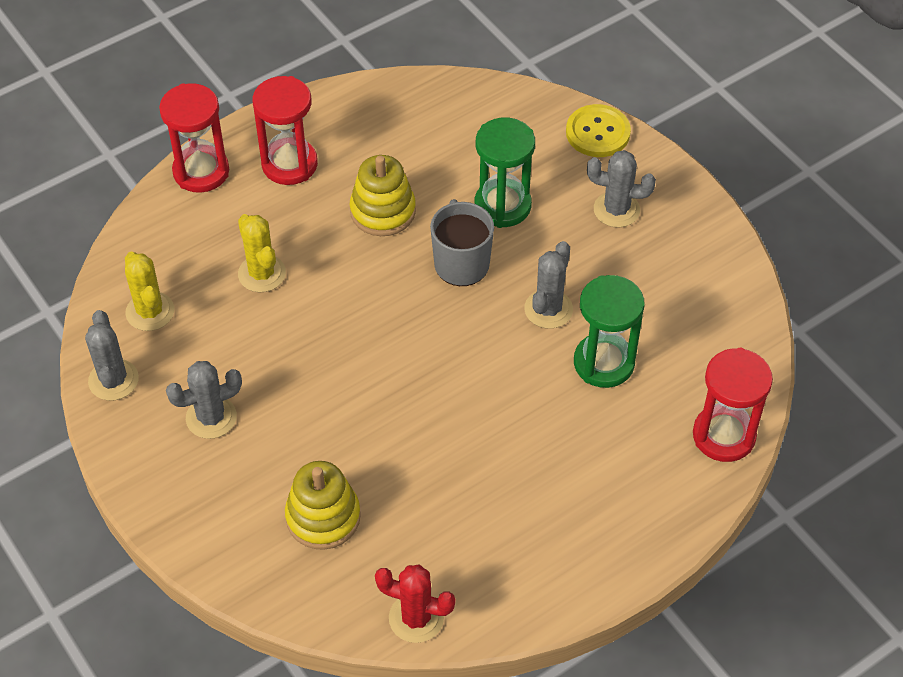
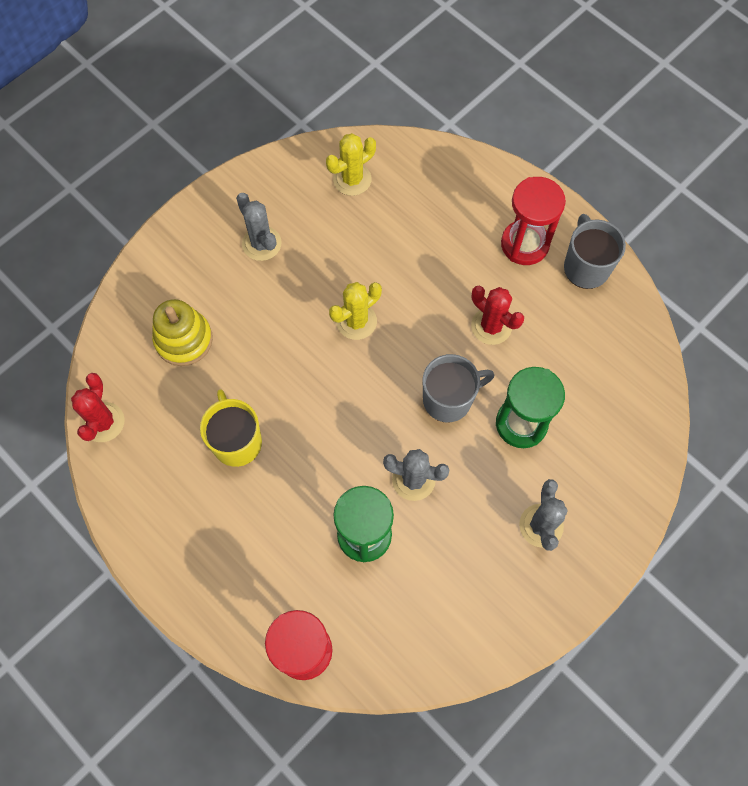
camera: 80 degrees right, 15 degrees up
grey cactus [85,310,139,401] -> none
red hourglass [159,83,229,193] -> none
yellow cactus [238,214,286,292] -> yellow cactus moved to [329,282,382,340]
yellow stacking toy [350,155,416,236] -> red cactus [471,286,524,345]
yellow button [566,104,631,157] -> none
none -> yellow mug [200,389,262,467]
none -> grey mug [564,214,626,289]

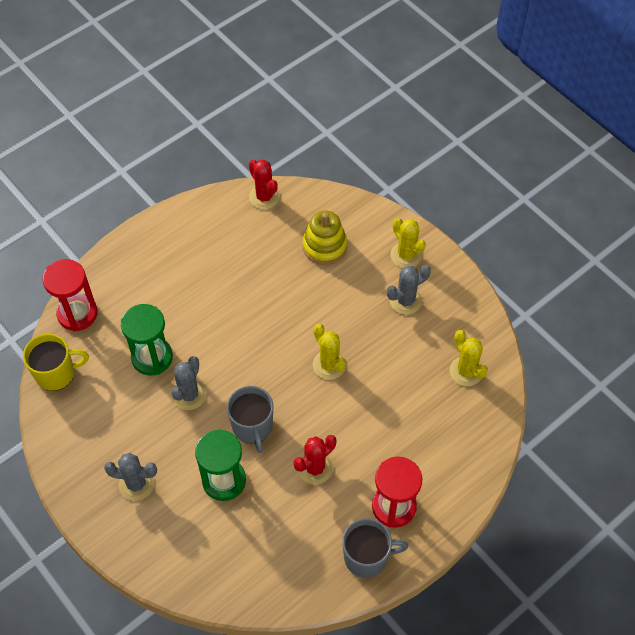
camera: 95 degrees right, 10 degrees down
red cactus [71,373,125,442] -> red cactus turned 45 degrees clockwise [249,160,280,209]
yellow mug [200,389,262,467] -> yellow mug moved to [23,334,89,391]
none -> yellow cactus [391,218,426,268]

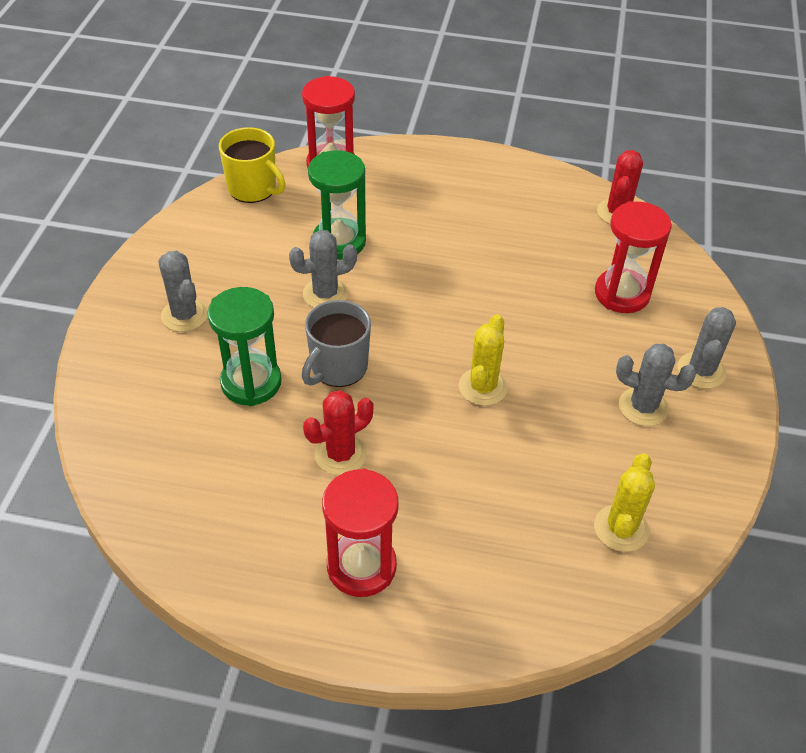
camera: 50 degrees right, 10 degrees down
red cactus [294,435,336,485] -> red cactus turned 45 degrees counterclockwise [303,390,373,475]
yellow stacking toy [303,211,347,265] -> red hourglass [595,201,672,313]
grey mug [342,518,408,578] -> none
yellow cactus [391,218,426,268] -> grey cactus [678,307,736,389]

